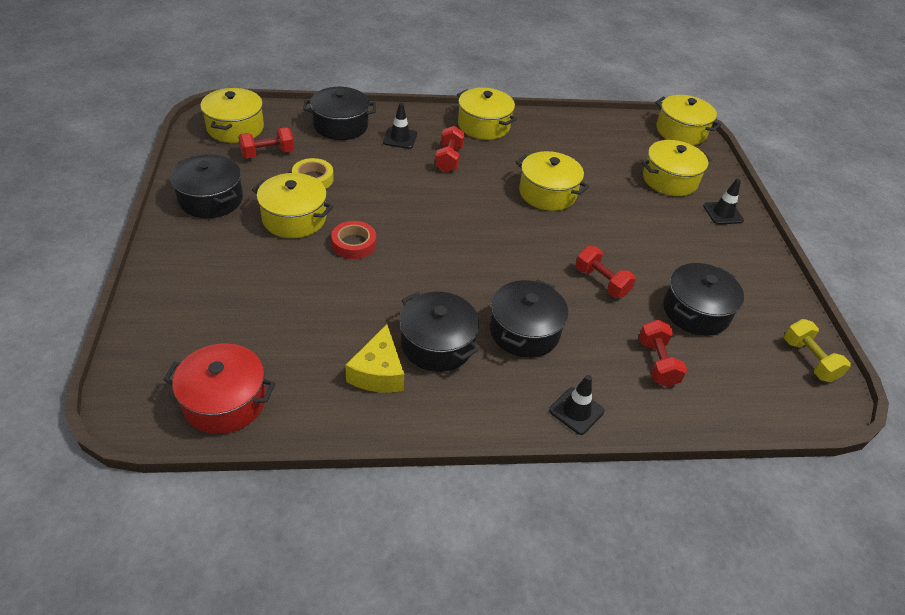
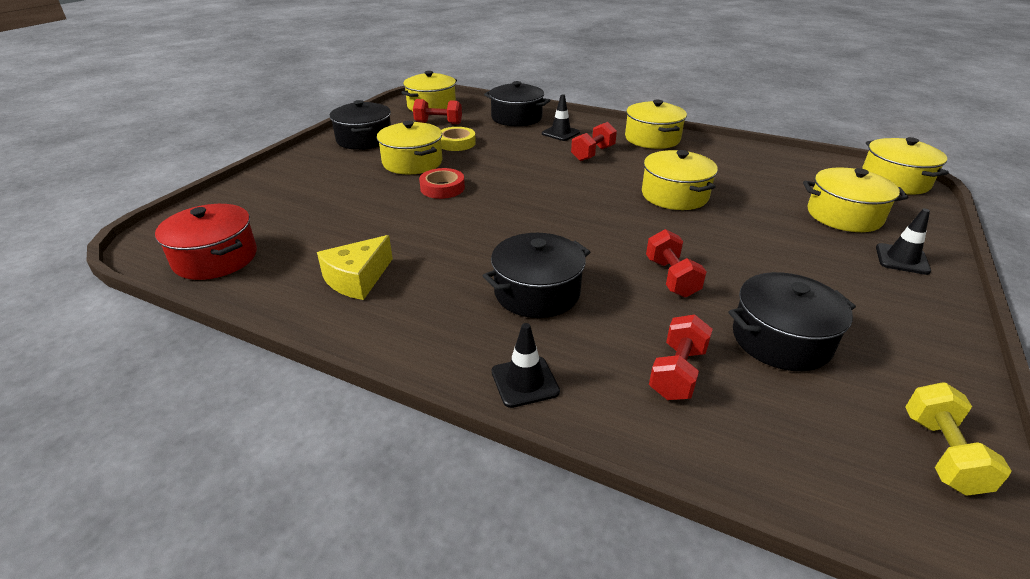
camera: 35 degrees right, 10 degrees down
black pot [400,292,479,372] -> none

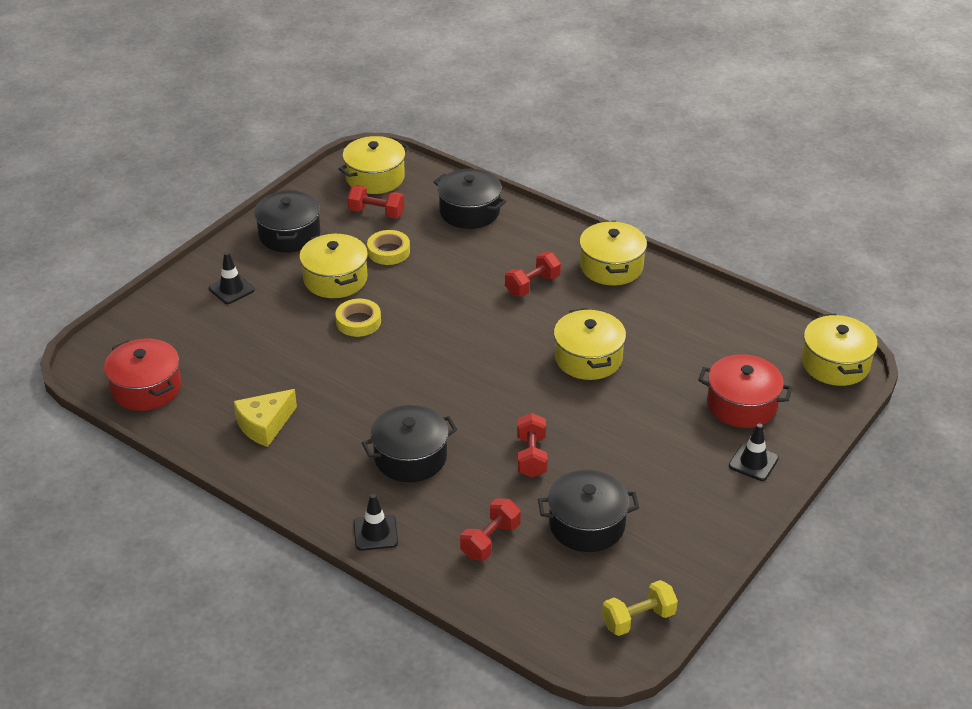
camera: 10 degrees right, 5 degrees up
red tape [419,168,465,199] -> yellow tape [335,299,381,337]
black traffic cone [542,94,580,141] -> black traffic cone moved to [209,252,255,304]
yellow pot [803,167,908,232] -> red pot [698,354,792,428]
yellow dumbbell [905,382,1012,496] -> yellow dumbbell turned 45 degrees clockwise [602,580,678,636]

